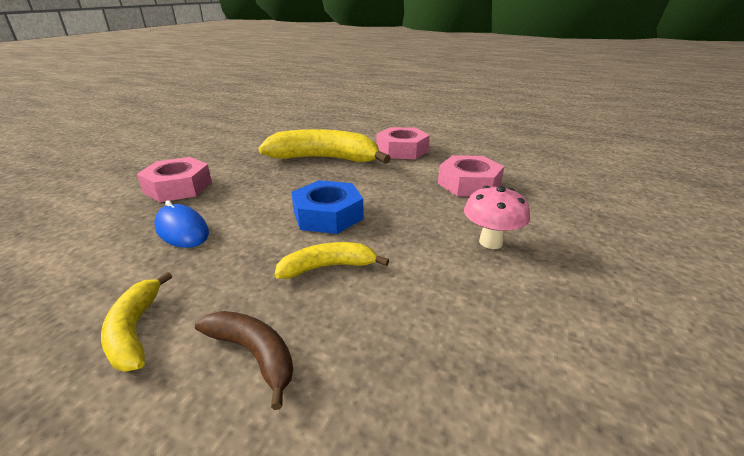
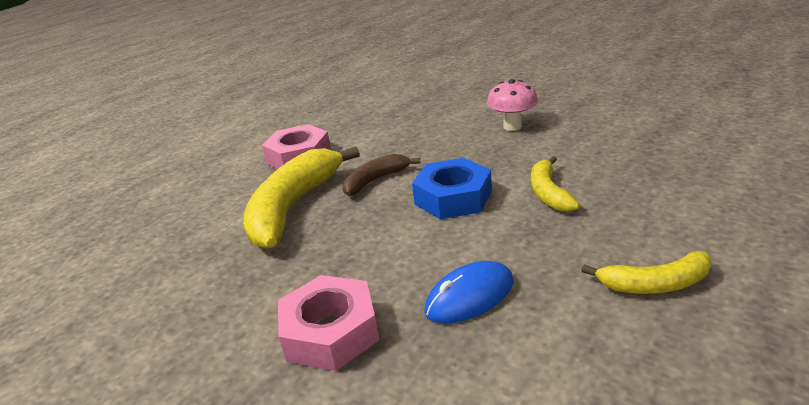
camera: 75 degrees left, 0 degrees up
brown banana [195,311,293,410] -> brown banana moved to [342,154,420,196]
pink nut [438,155,505,197] -> none

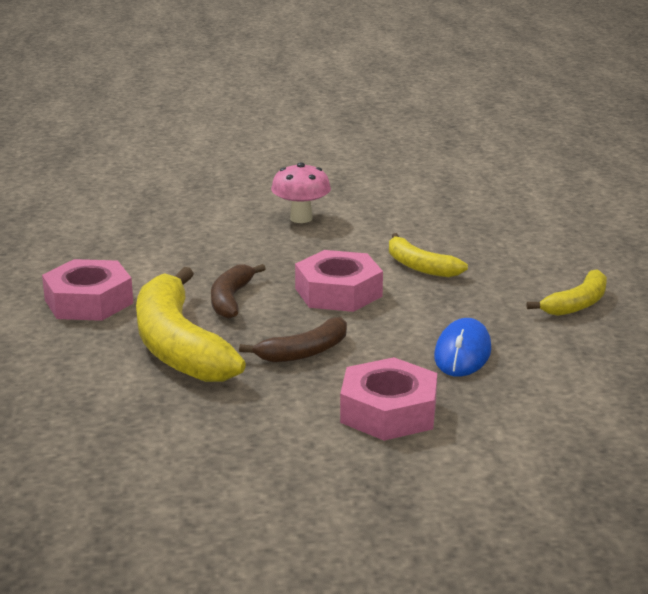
camera: 45 degrees left, 5 degrees down
blue nut [412,158,492,219] -> pink nut [295,250,383,312]
none -> brown banana [239,317,347,363]

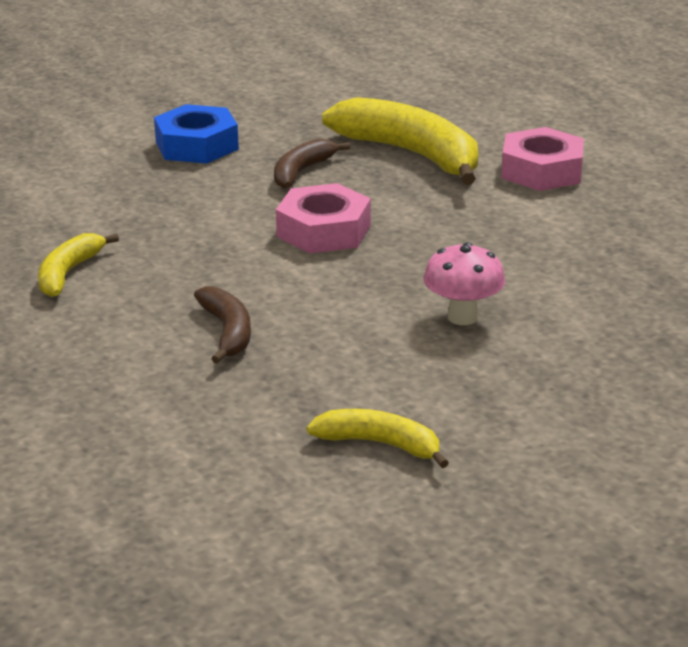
camera: 155 degrees right, 5 degrees up
brown banana [211,264,266,319] -> brown banana moved to [194,286,251,364]
pink nut [340,357,437,441] -> blue nut [154,104,239,164]
yellow banana [389,233,468,277] -> yellow banana moved to [307,409,449,468]
blue mouse [434,318,491,377] -> none

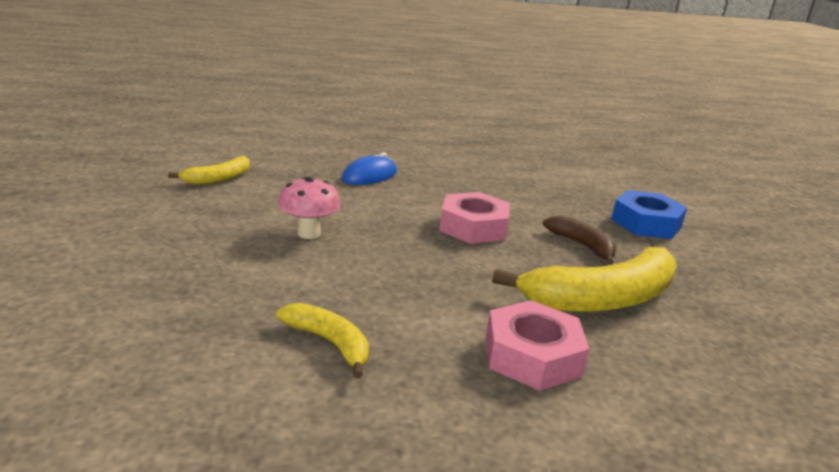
camera: 110 degrees right, 5 degrees down
yellow banana [38,233,119,297] -> yellow banana moved to [276,303,369,378]
brown banana [194,286,251,364] -> blue mouse [342,152,397,185]

